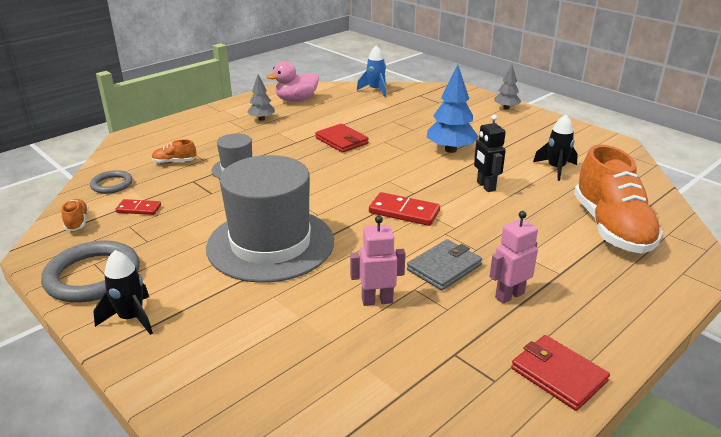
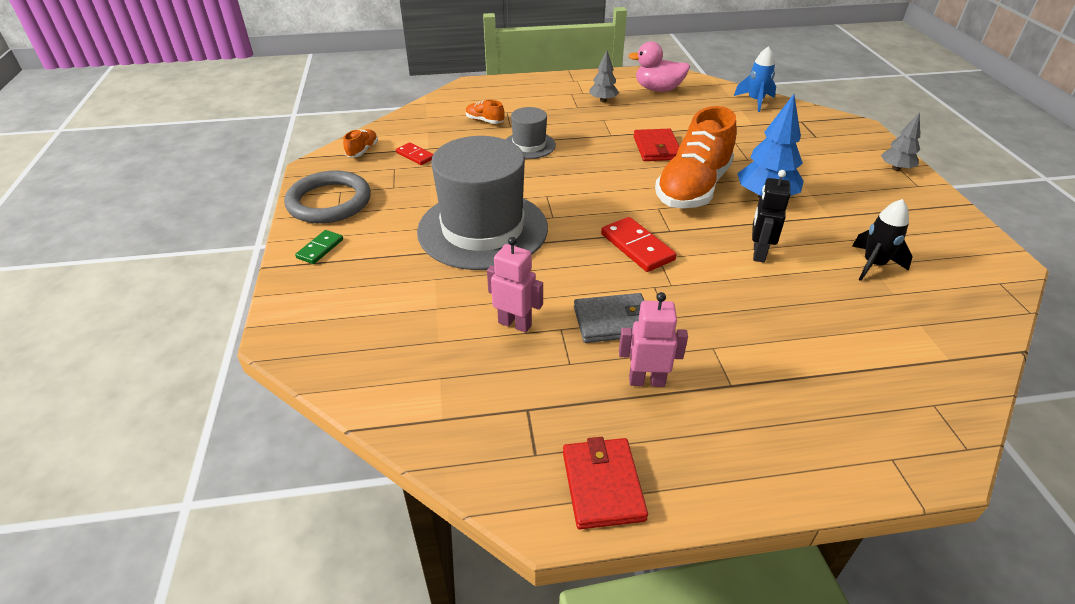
camera: 35 degrees right, 10 degrees up
grey ring [90,170,133,194] -> none
black rocket [94,250,153,335] -> green domino [295,230,343,264]
orange shoe [574,145,663,254] -> orange shoe moved to [655,106,737,208]

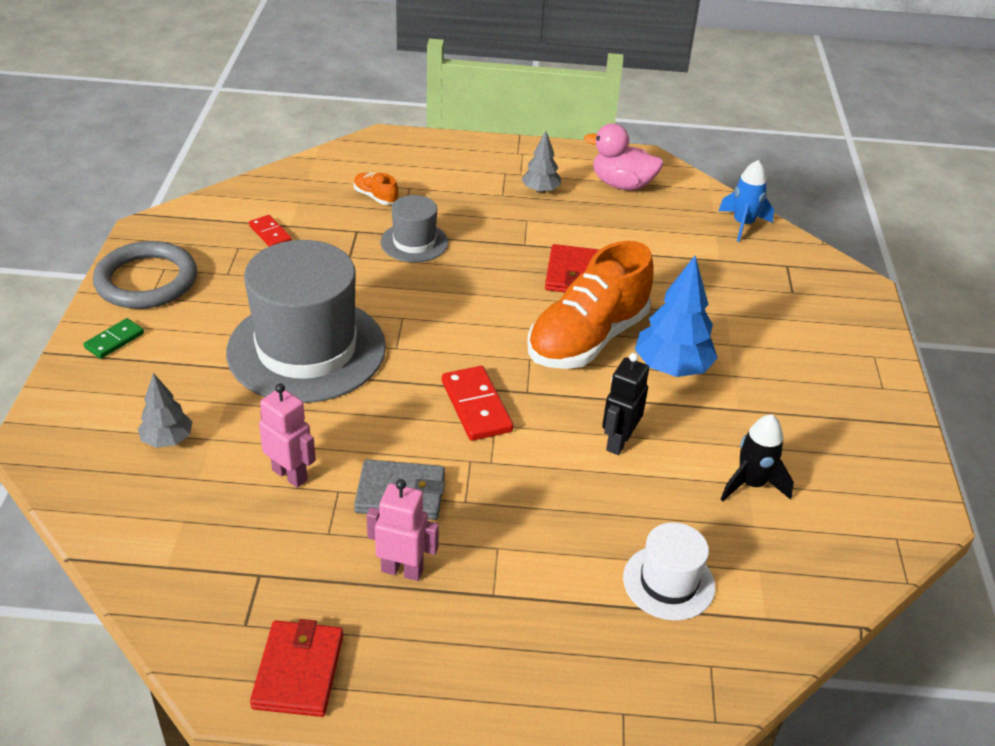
camera: 10 degrees right, 0 degrees up
orange shoe [343,129,378,158] -> none
grey tree [881,112,920,171] -> grey tree moved to [138,373,193,448]
none -> white hat [623,522,715,621]

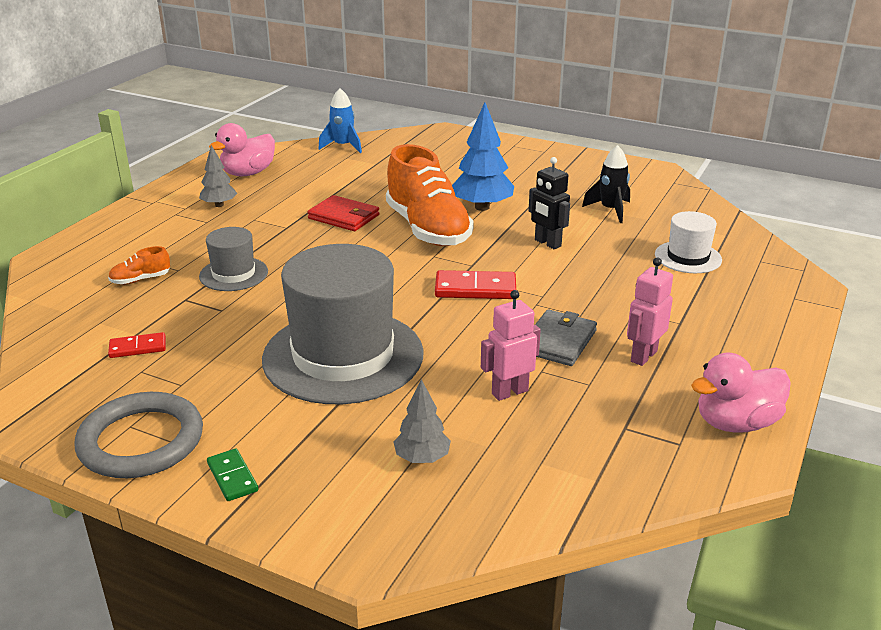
camera: 65 degrees left, 10 degrees down
red wallet [250,619,343,717] -> pink duck [691,353,791,433]

